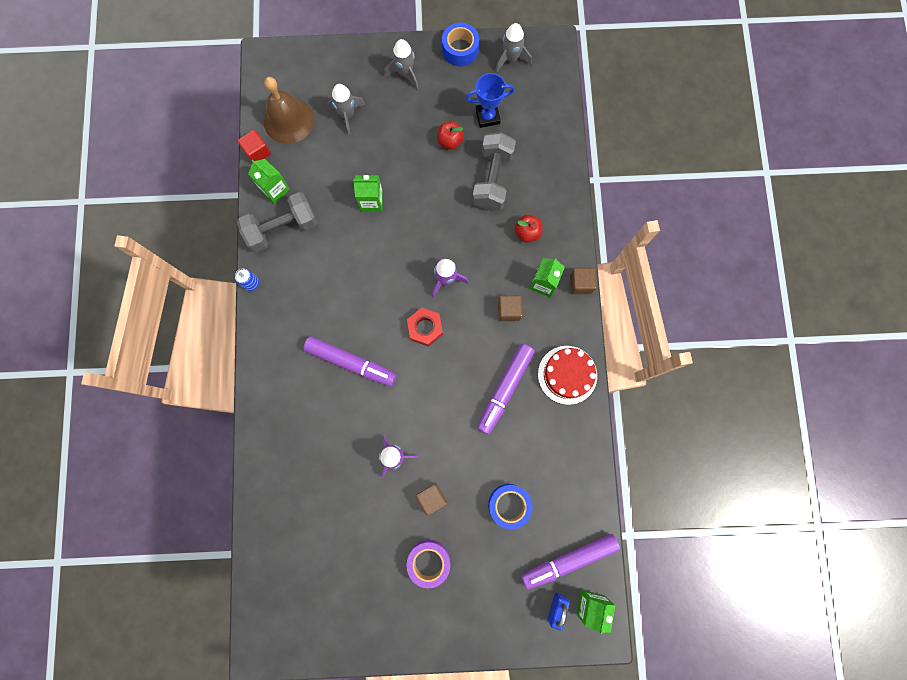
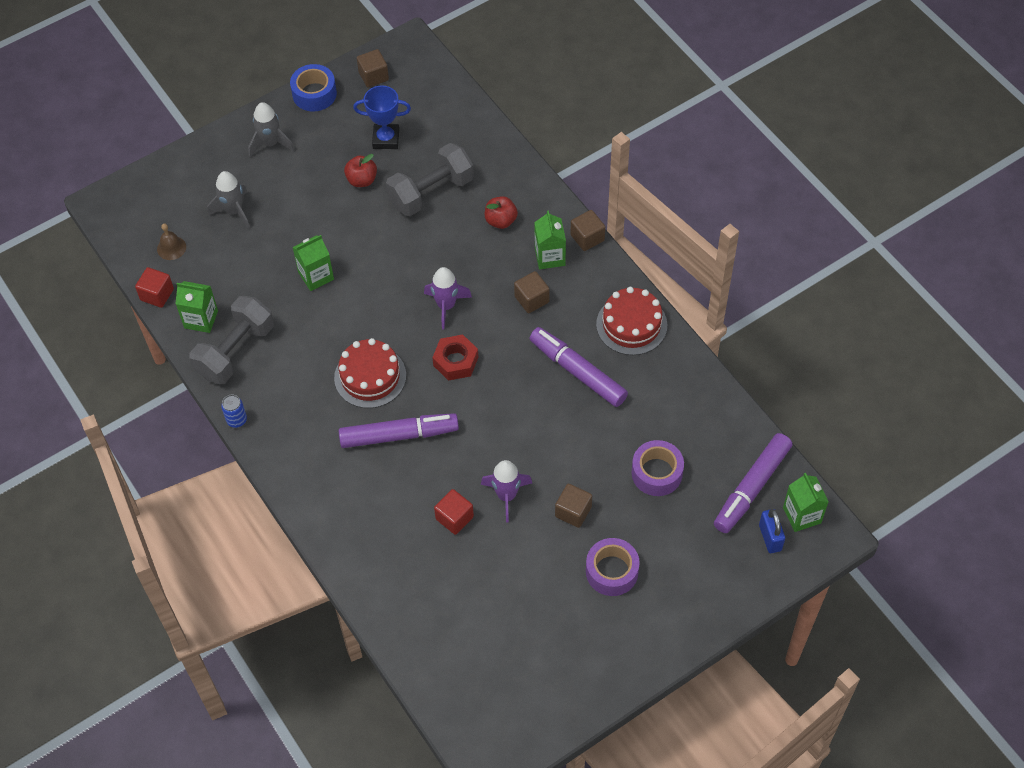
camera: 30 degrees left, 20 degrees down
brown bell [264,77,314,144] -> brown bell [157,224,186,260], size x0.46
blue trophy [466,73,515,128] -> blue trophy turned 45 degrees clockwise [353,85,411,149]
grey dumbbell [472,132,516,210] -> grey dumbbell turned 75 degrees clockwise [386,143,474,216]
purple marker [477,344,535,435] -> purple marker turned 135 degrees clockwise [529,327,628,407]
blue tape [488,484,533,529] -> purple tape [632,440,684,496]
grey rocket [495,23,532,72] -> brown cube [357,49,389,88]
none -> red cake [334,338,406,408]
none -> red cube [434,489,474,535]

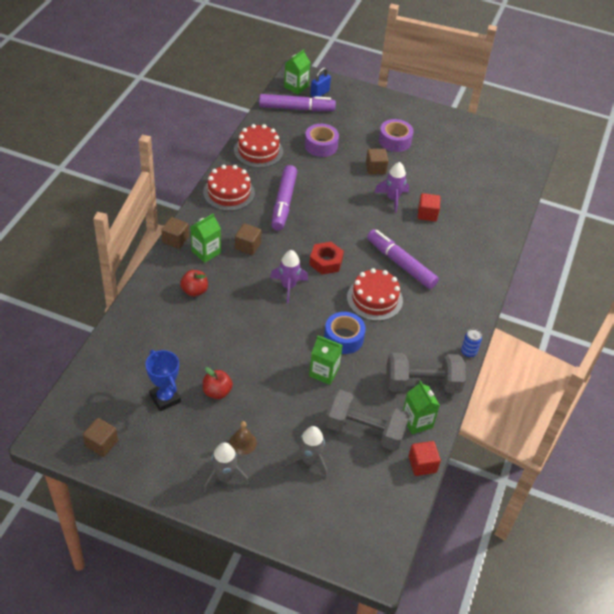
camera: 130 degrees left, 10 degrees down
brown bell [157,224,186,260] -> brown bell moved to [229,421,257,455]
blue tape [290,64,337,111] -> blue tape moved to [324,312,366,354]
grey dumbbell [386,143,474,216] -> grey dumbbell moved to [325,390,410,451]
none -> red cake [234,124,283,168]

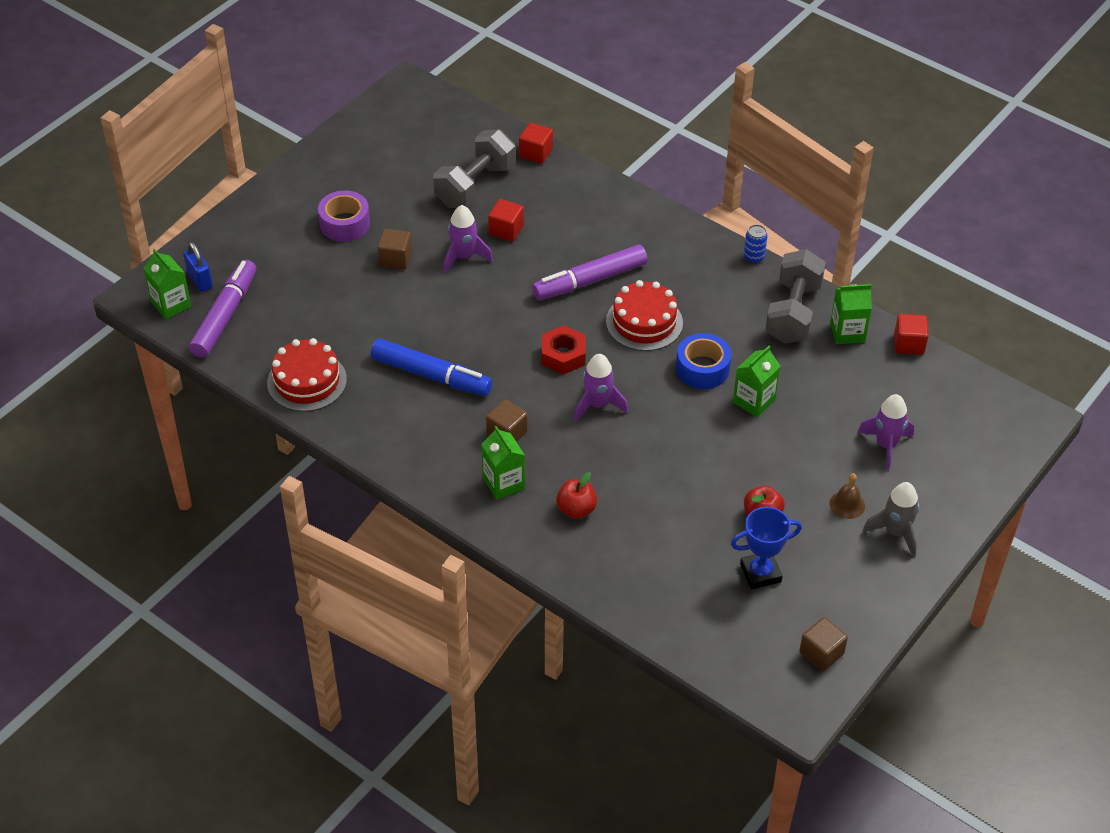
camera: 70 degrees left, 0 degrees up
brown cube [161,217,189,249] -> none
red cake [203,165,255,211] -> none
purple marker [271,165,297,231] -> blue marker [371,338,492,396]
grey rocket [285,426,328,479] -> purple rocket [857,394,914,470]
purple tape [305,124,339,157] -> none
grey dumbbell [325,390,410,451] -> grey dumbbell moved to [433,129,515,208]
none -> red cube [519,123,553,164]

